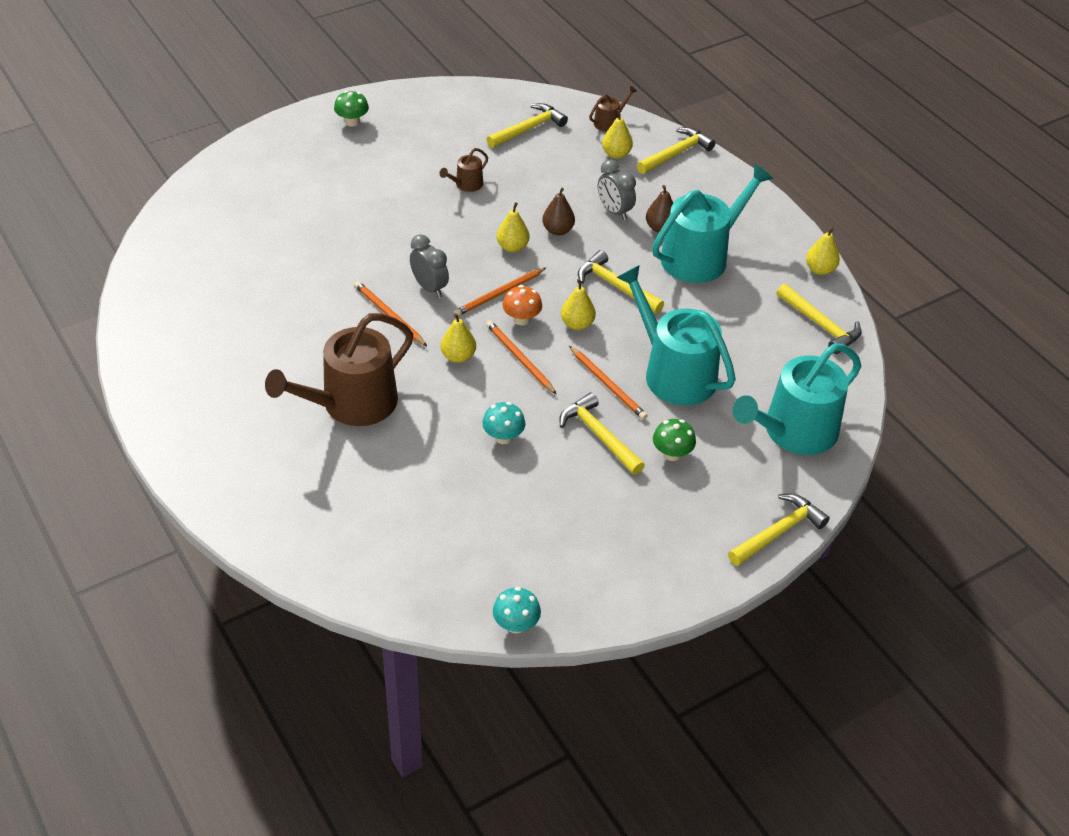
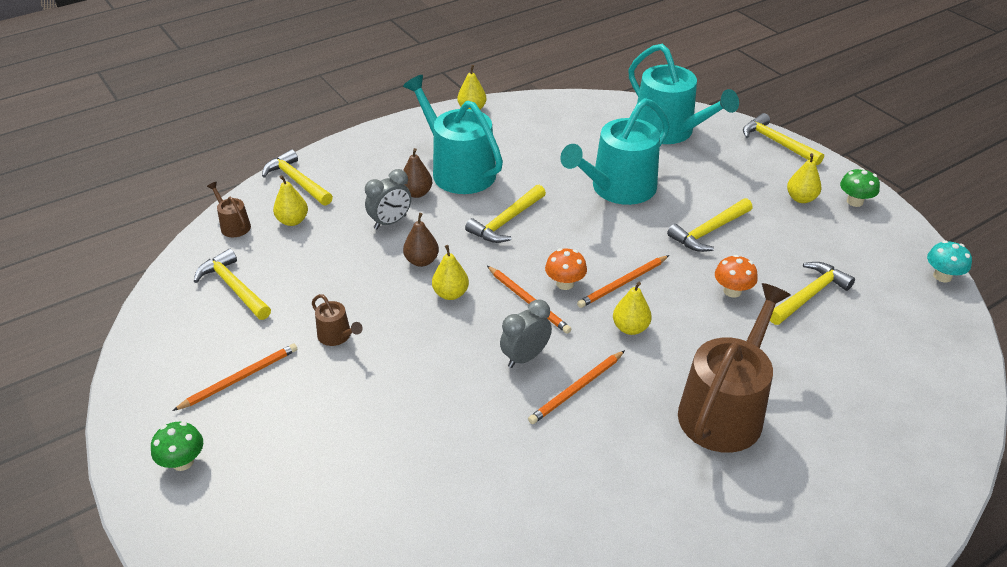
camera: 90 degrees left, 5 degrees down
brown watering can [265,313,413,426] -> brown watering can turned 105 degrees counterclockwise [678,283,791,453]
turquoise mushroom [482,402,525,444] -> orange mushroom [715,255,758,298]
yellow pear [561,279,596,330] -> yellow pear moved to [787,153,821,203]
orange pencil [569,346,647,420] -> orange pencil moved to [173,344,297,411]
green mushroom [653,419,696,461] -> green mushroom moved to [840,168,880,207]
yellow hammer [776,284,862,354] -> yellow hammer moved to [770,262,855,325]

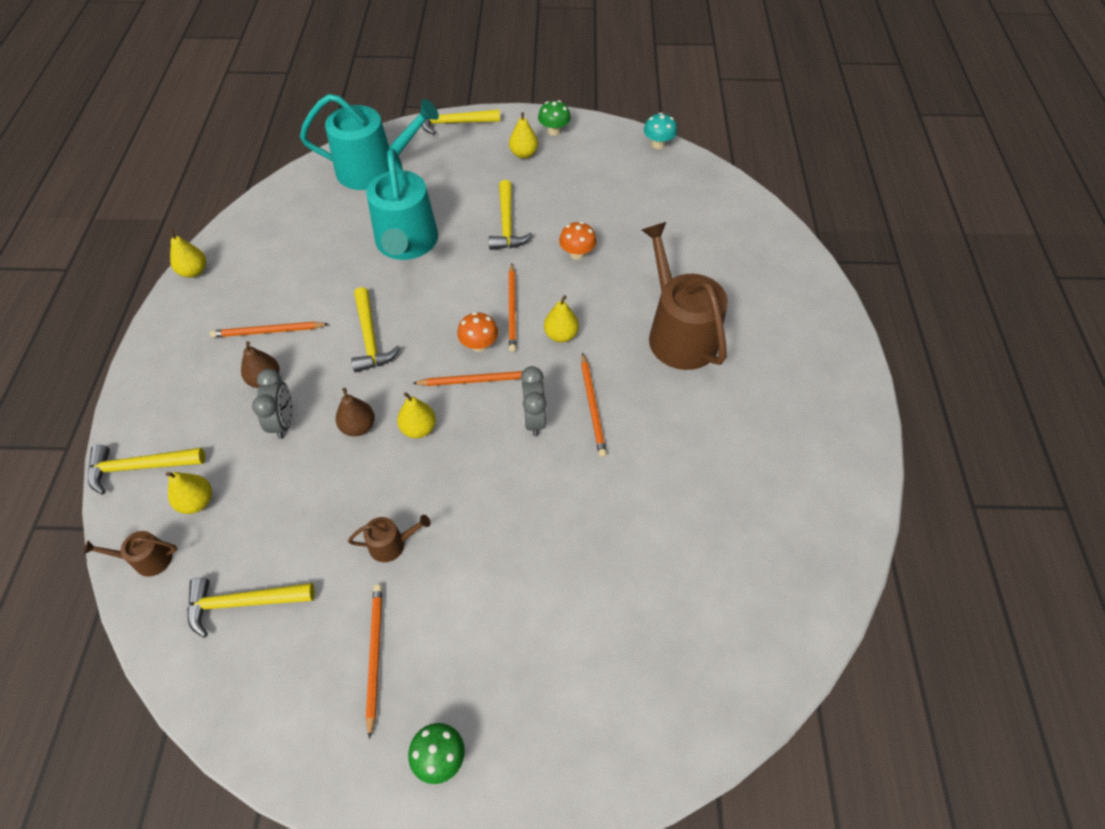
camera: 55 degrees left, 15 degrees up
turquoise watering can [403,75,503,194] -> orange pencil [210,322,328,338]
yellow hammer [770,262,855,325] -> none

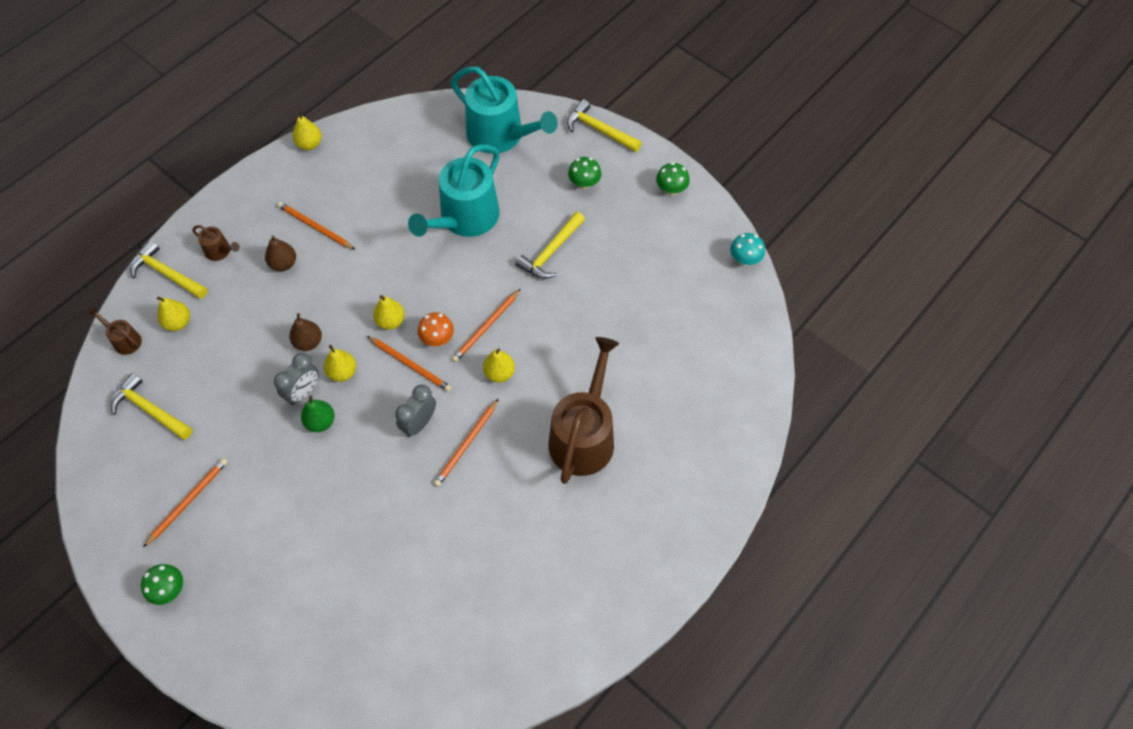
camera: 40 degrees right, 5 degrees up
grey clock [252,369,292,439] -> grey clock moved to [274,353,319,405]
brown watering can [348,515,431,562] -> brown watering can moved to [192,225,240,261]
yellow hammer [351,287,400,373] -> none
yellow pear [509,112,538,159] -> yellow pear moved to [373,295,405,330]
orange mushroom [559,221,597,260] -> none
none -> green pear [301,395,335,432]
none -> green mushroom [568,157,601,189]

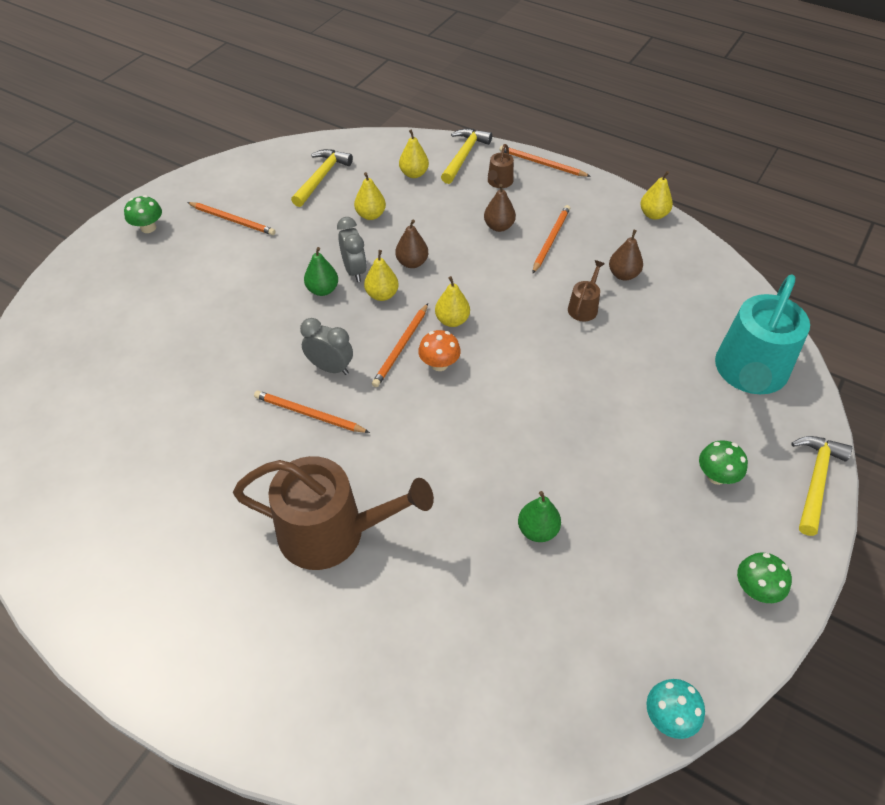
camera: 80 degrees right, 10 degrees down
brown watering can [88,307,142,355] -> brown watering can moved to [568,260,605,322]
grey clock [274,353,319,405] -> grey clock turned 135 degrees counterclockwise [337,217,367,282]
turquoise watering can [408,144,500,237] -> none
orange pencil [452,289,520,362] -> orange pencil moved to [500,145,591,177]
yellow pear [483,348,515,383] -> yellow pear moved to [354,172,386,220]
yellow hammer [515,212,585,279] -> none
none -> green pear [518,491,561,542]
none -> brown pear [609,230,643,280]

